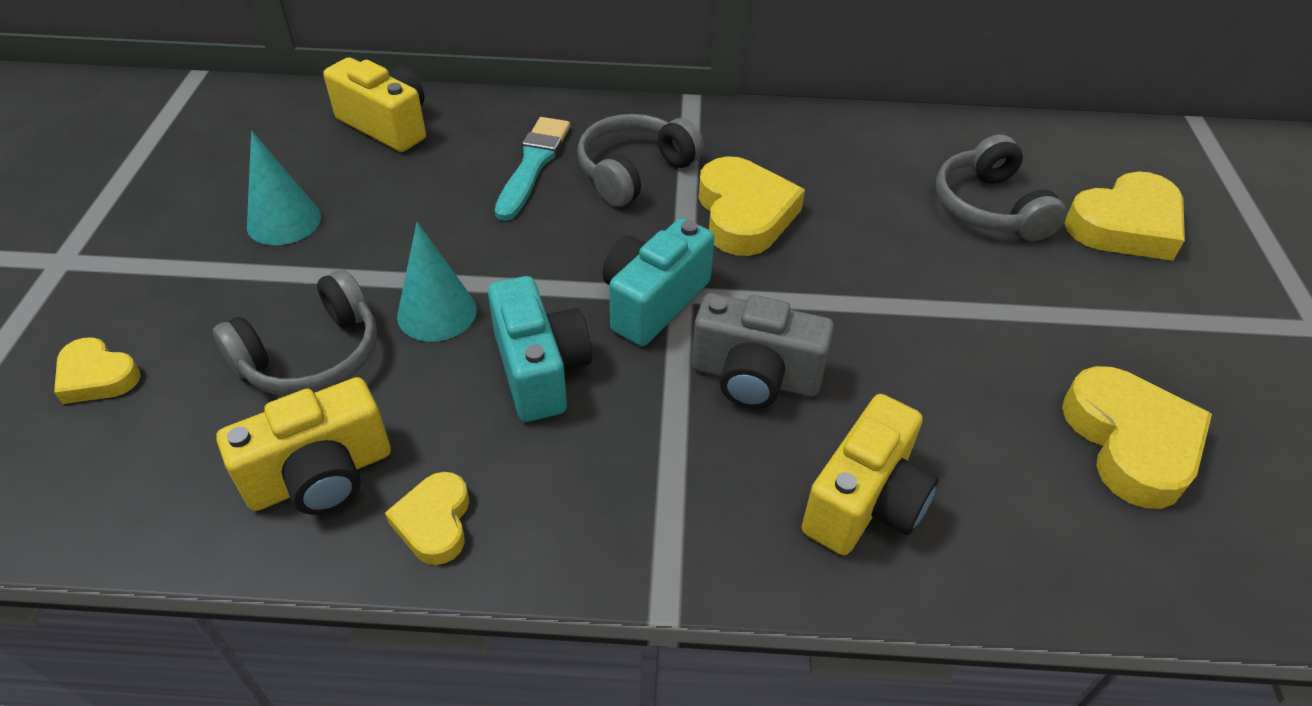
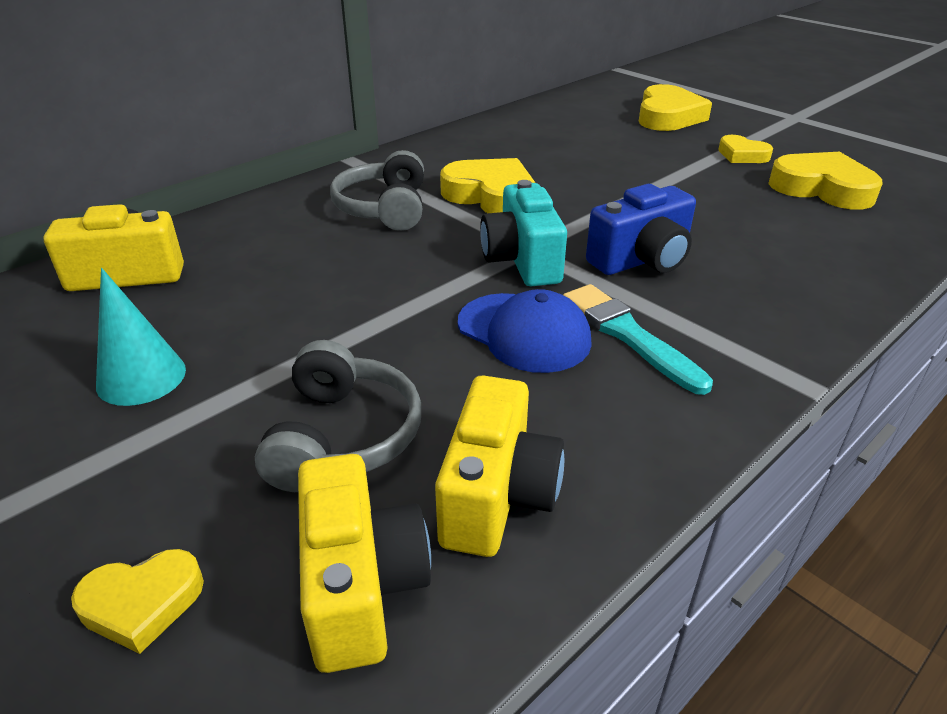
camera: 45 degrees left, 10 degrees down
yellow heart [385,472,469,565] -> yellow heart moved to [718,135,773,163]
turquoise cone [397,222,477,342] -> none
turquoise camera [488,276,592,422] -> blue cap [458,289,592,373]
turquoise brush [495,117,570,221] -> turquoise brush moved to [563,284,713,395]
grey camera [692,293,834,409] -> blue camera [586,184,696,275]
yellow camera [801,394,939,555] -> yellow camera moved to [298,454,431,673]
grey headphones [936,134,1067,241] -> none

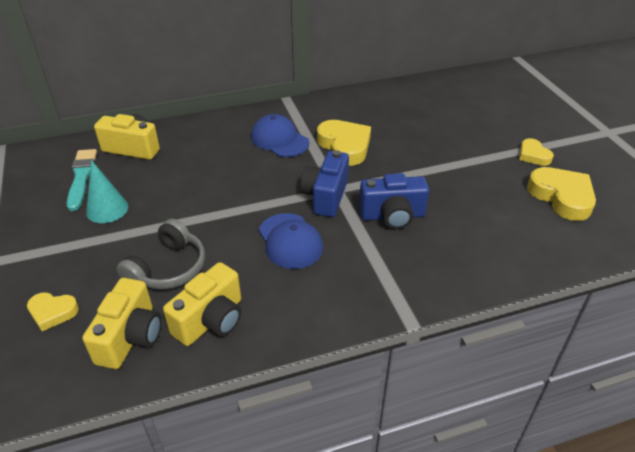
camera: 25 degrees right, 5 degrees up
grey headphones [330,150,424,231] -> blue cap [251,114,309,157]
turquoise camera [480,180,567,287] -> blue camera [300,150,349,217]
turquoise brush [563,284,713,395] -> turquoise brush moved to [67,149,97,211]
yellow heart [639,84,712,131] -> none

